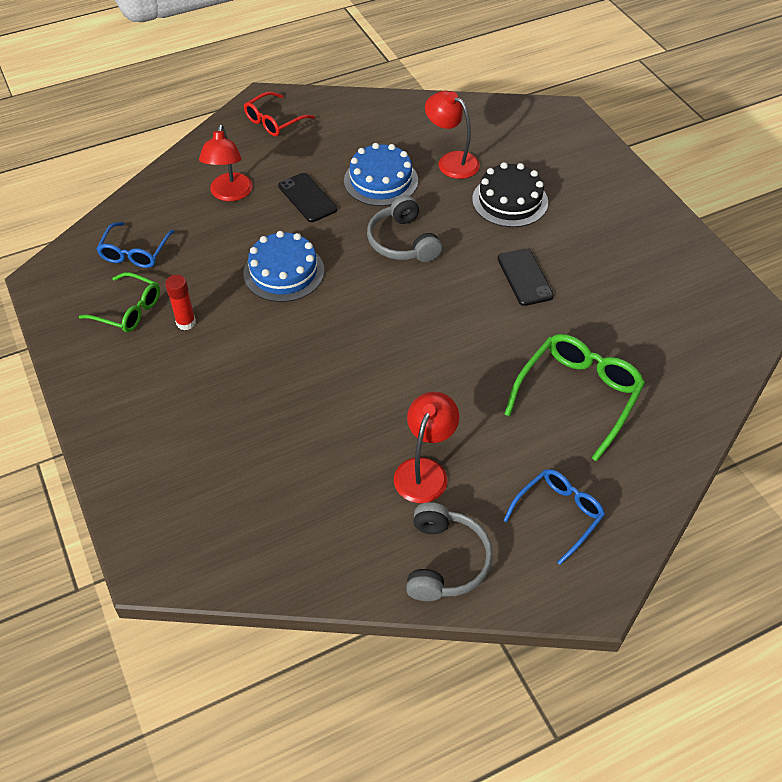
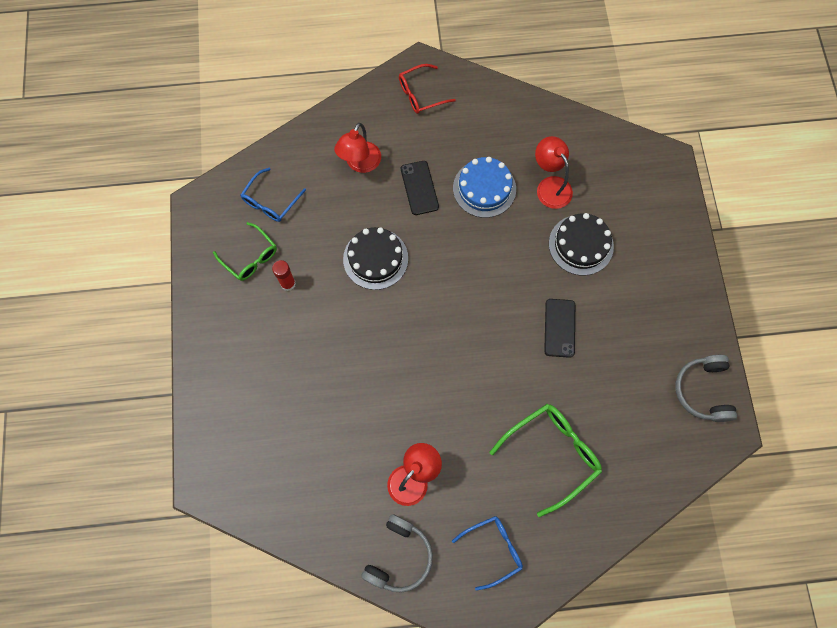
camera: 20 degrees right, 20 degrees up
blue cake [243,231,324,302] -> black cake [343,227,408,290]
grey headphones [367,195,442,262] -> grey headphones moved to [675,355,737,422]

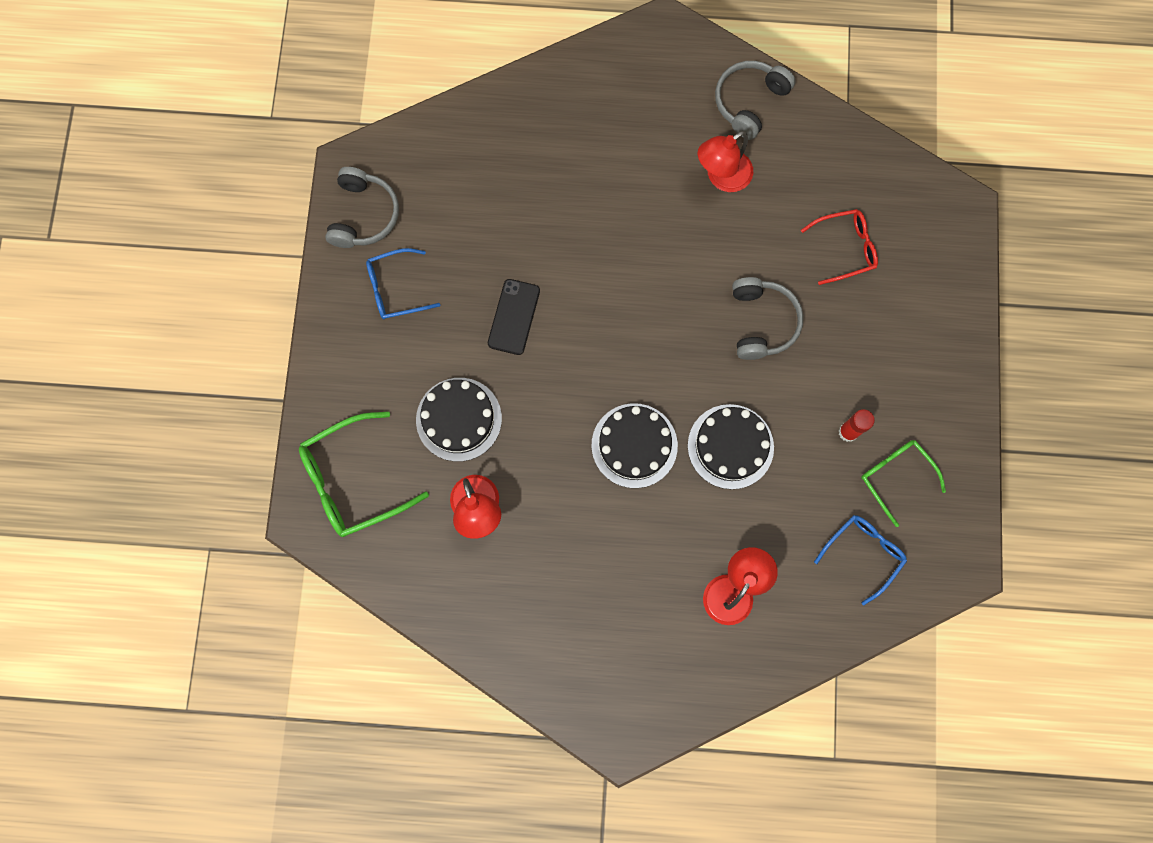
camera: 170 degrees left, 5 degrees up
red glasses [399,64,456,114] -> red glasses moved to [801,209,878,285]
black phone [401,161,439,215] -> none
blue glasses [452,516,523,591] -> blue glasses moved to [366,248,440,320]
blue cake [453,157,516,218] -> none
green glasses [490,404,602,517] -> green glasses moved to [299,412,429,537]
none -> black cake [592,403,678,488]
none -> grey headphones [732,277,804,360]

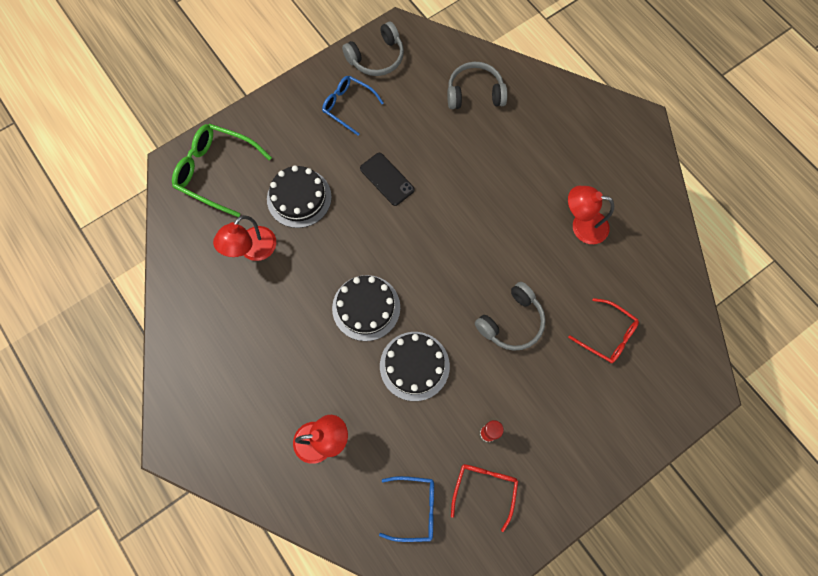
camera: 50 degrees right, 5 degrees down
black phone [488,279,540,355] -> black phone turned 75 degrees clockwise [360,153,415,206]
grey headphones [715,61,796,140] -> grey headphones moved to [447,62,507,109]
green glasses [861,440,946,527] -> red glasses [451,464,518,532]

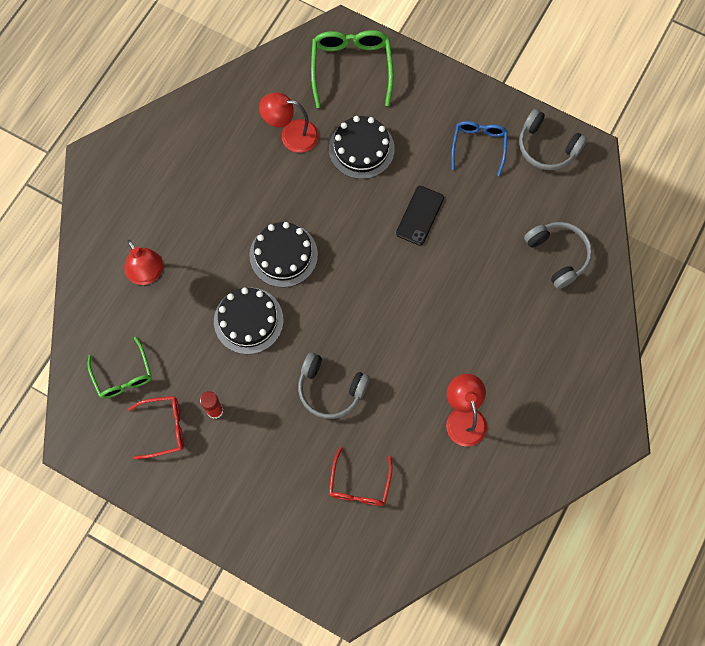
camera: 65 degrees right, 0 degrees up
blue glasses [379,476,434,542] -> green glasses [87,337,152,399]

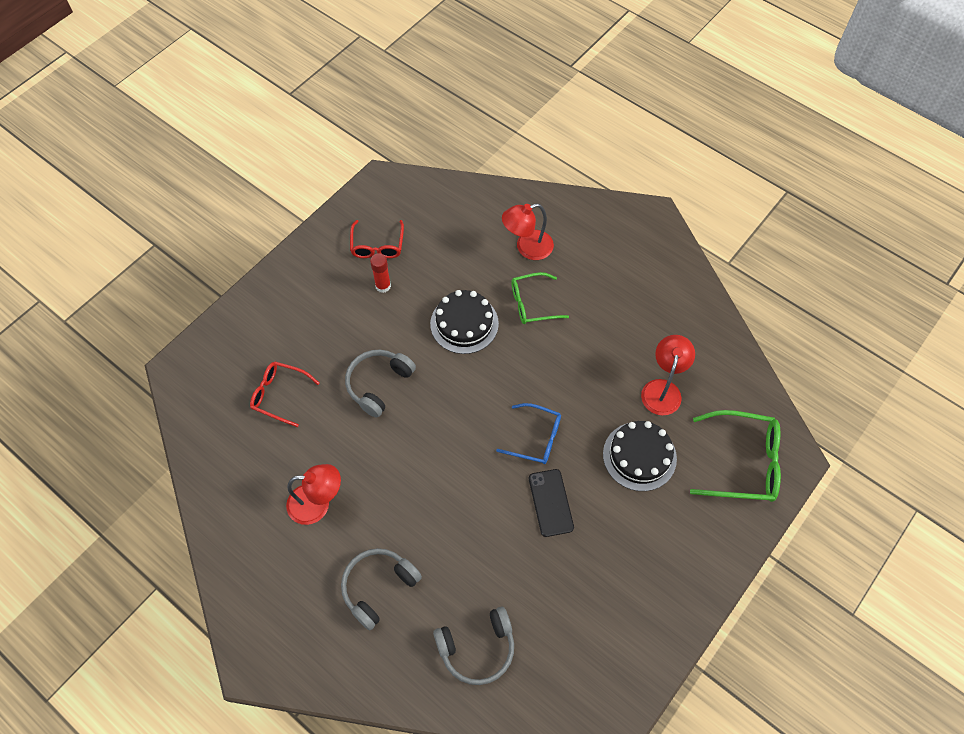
camera: 100 degrees right, 10 degrees down
green glasses [87,337,152,399] -> green glasses moved to [511,272,569,324]
black cake [249,222,318,288] -> none
black phone [396,186,444,246] -> black phone turned 45 degrees clockwise [529,469,574,537]
blue glasses [451,121,508,176] -> blue glasses moved to [496,403,561,464]
grey headphones [519,109,587,170] -> grey headphones moved to [341,548,422,630]

